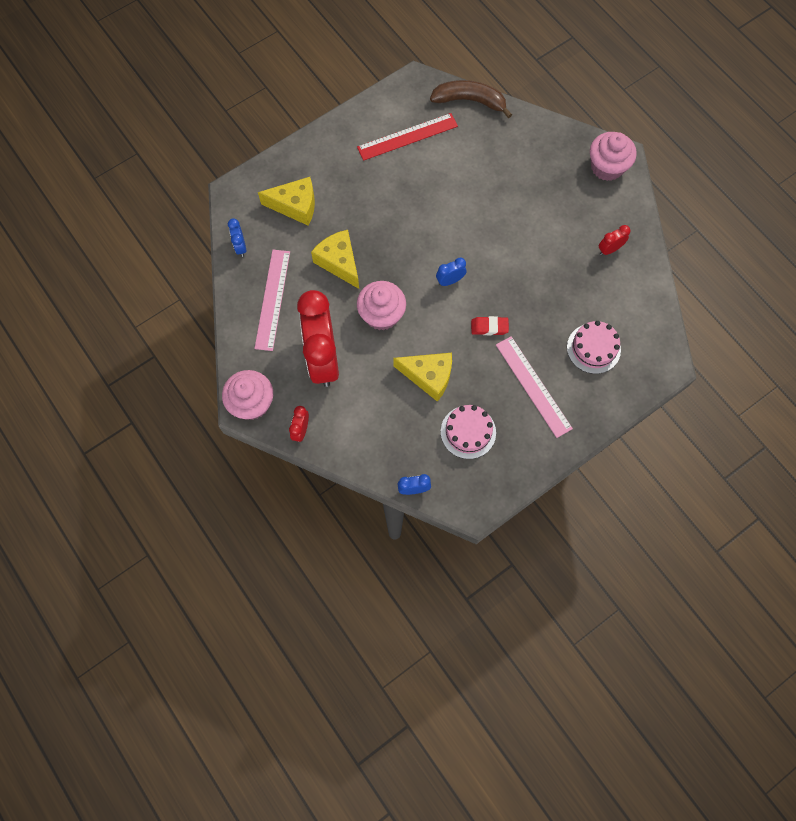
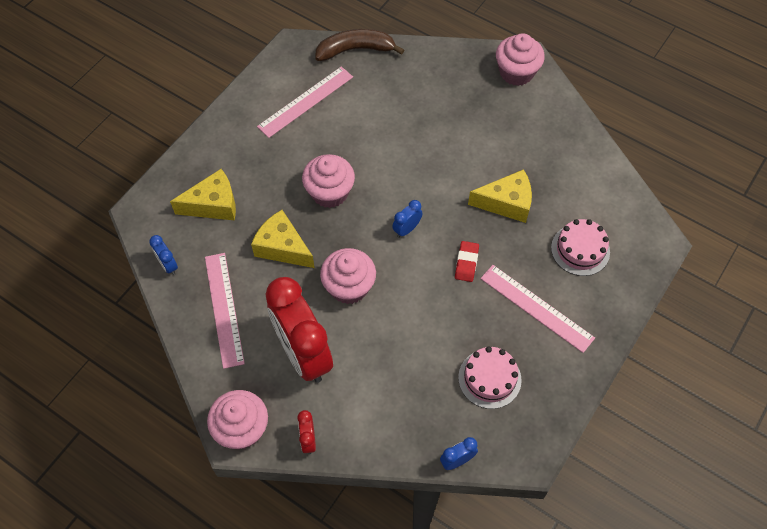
camera: 20 degrees left, 10 degrees down
red ruler [357,113,458,161] -> pink ruler [257,66,353,138]
yellow cheese [393,353,452,402] -> yellow cheese moved to [468,169,532,223]
red eraser [471,316,509,335] -> red eraser turned 60 degrees counterclockwise [455,241,479,282]
red clock [599,225,630,255] -> none
none -> pink cupcake [302,154,355,208]

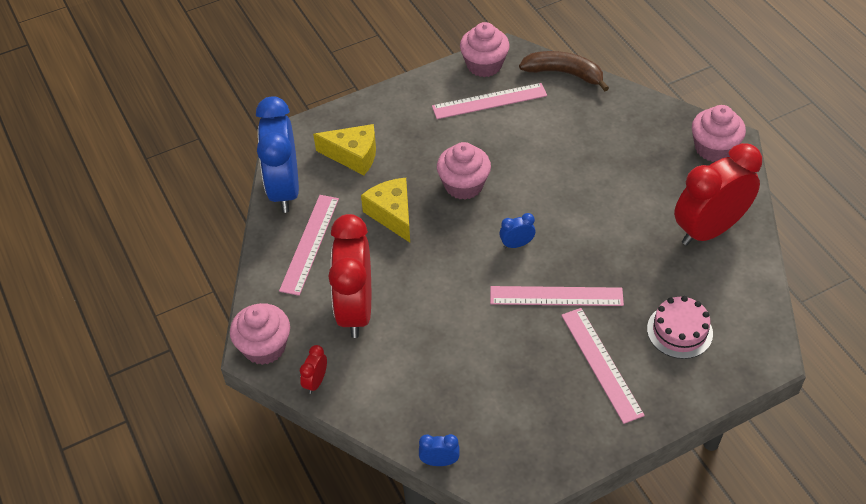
camera: 30 degrees right, 10 degrees down
blue clock [149,235,178,275] -> blue clock [256,96,299,213], size x2.48
pink cupcake [320,248,376,304] -> pink cupcake moved to [460,22,510,77]
red eraser [455,241,479,282] -> pink ruler [490,286,624,306]
pink cake [458,346,522,409] -> none
yellow cheese [468,169,532,223] -> none
none -> red clock [674,143,762,246]

